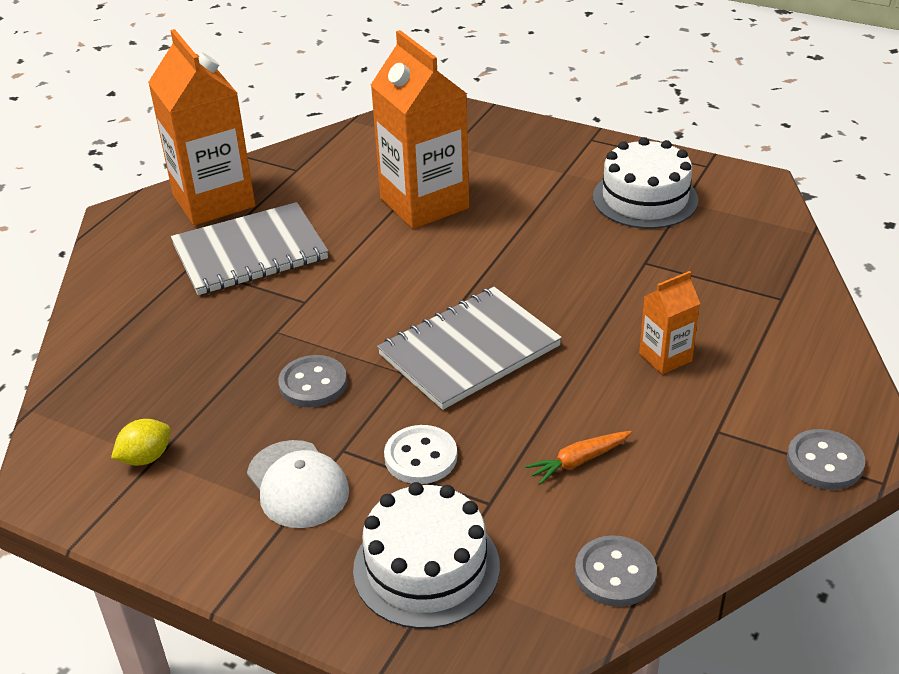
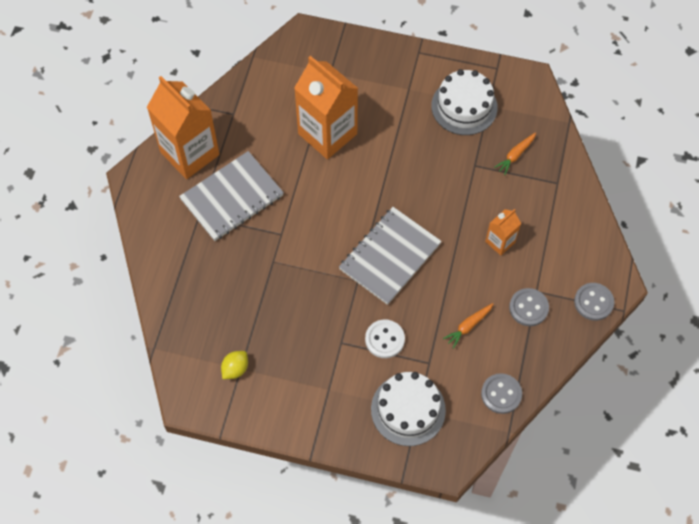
camera: 15 degrees left, 25 degrees up
white cap [247,440,349,528] -> none
grey button [278,355,347,407] -> grey button moved to [509,288,549,326]
none -> orange carrot [494,132,536,175]

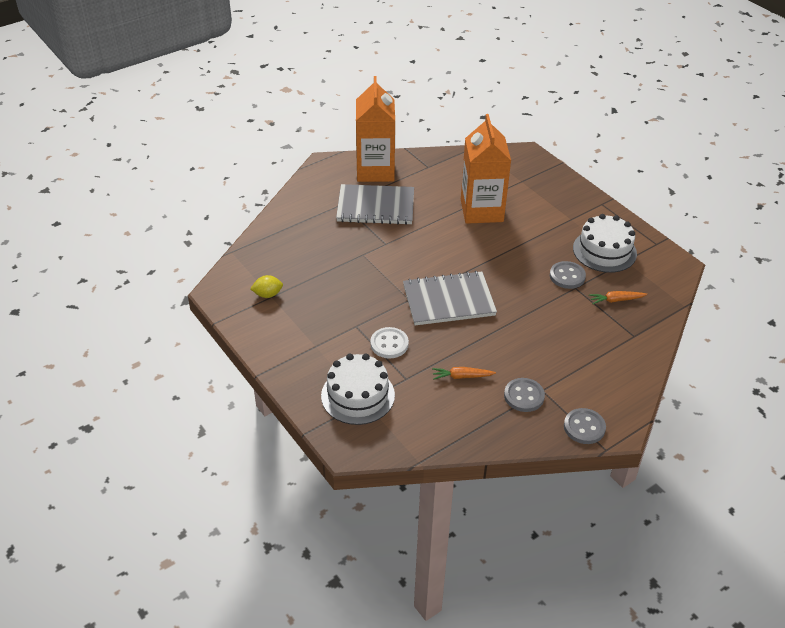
camera: 40 degrees right, 20 degrees down
grey button [481,373,522,414] -> grey button moved to [550,261,586,289]
orange carton [485,209,521,255] -> none

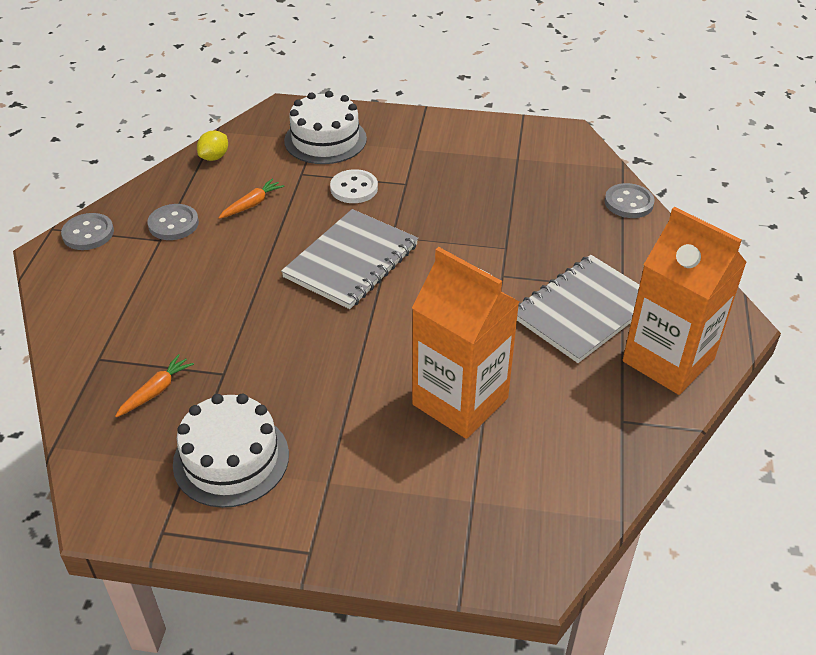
camera: 135 degrees right, 0 degrees up
yellow lemon [250,275,283,298] -> yellow lemon moved to [197,131,228,161]
grey button [550,261,586,289] -> grey button moved to [605,183,655,218]

